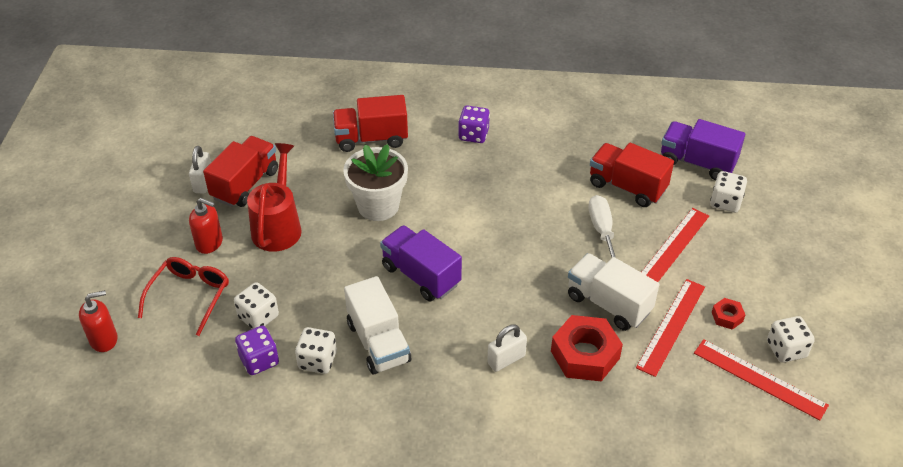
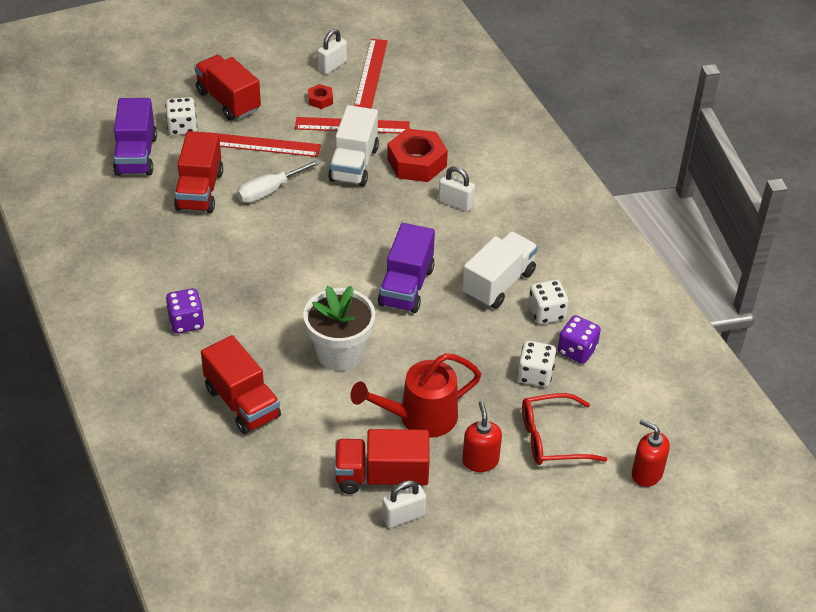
camera: 120 degrees left, 0 degrees up
white dice [767,316,815,363] -> white padlock [317,29,347,74]
none -> red truck [194,55,261,121]

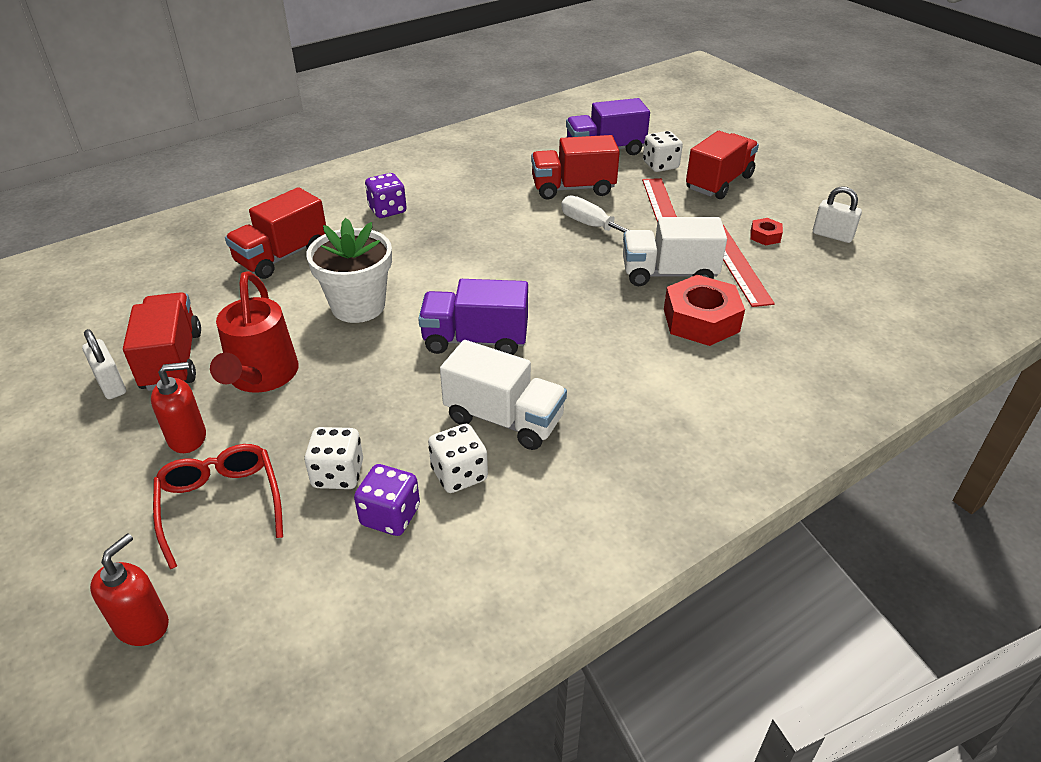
camera: 80 degrees right, 5 degrees down
red watering can [350,353,481,438] -> red watering can turned 150 degrees counterclockwise [210,271,299,393]
red ruler [354,39,387,109] -> none
white padlock [438,166,475,212] -> none

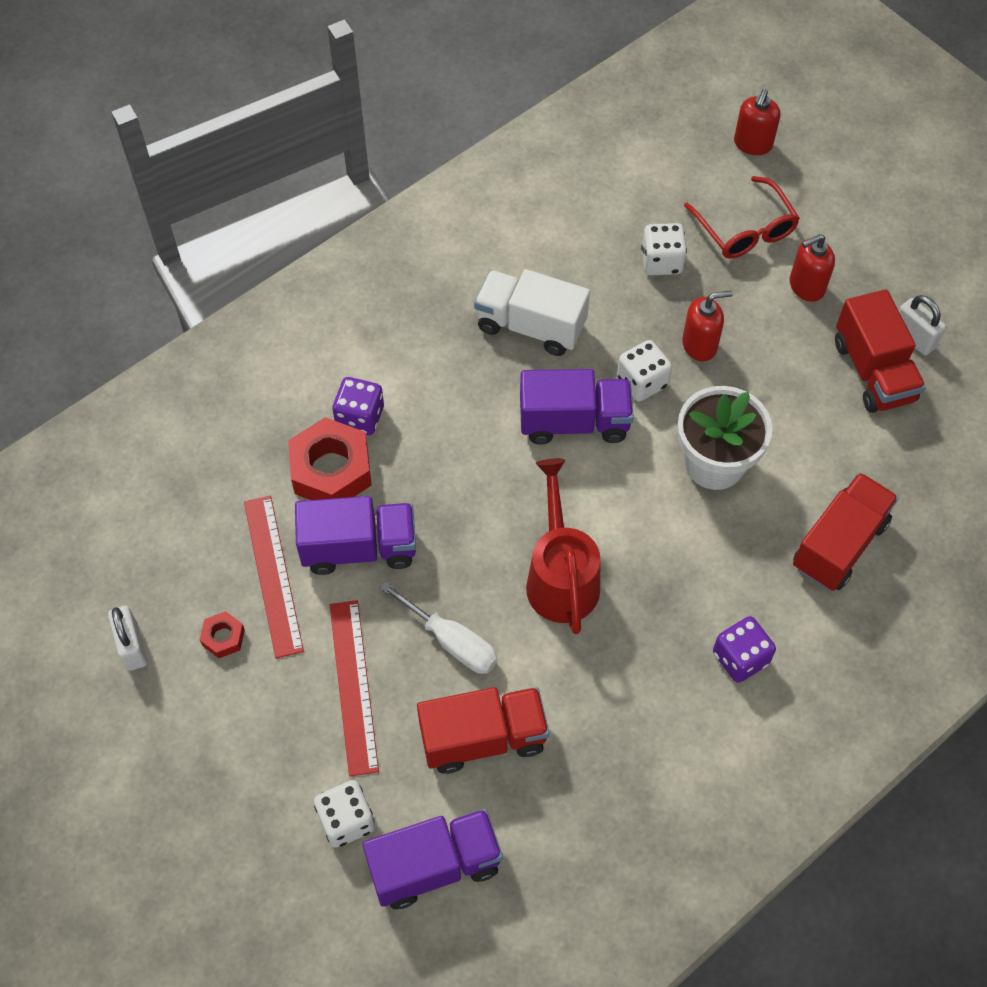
camera: 175 degrees right, 20 degrees up
red watering can [210,271,299,393] -> red watering can moved to [526,459,600,635]
purple dice [354,464,420,536] -> purple dice moved to [332,377,384,435]
white dice [428,424,488,493] -> white dice moved to [617,340,672,402]
white truck [623,217,727,286] -> purple truck [295,496,416,575]
red truck [686,131,759,199] -> none
white padlock [813,186,862,243] -> white padlock turned 45 degrees clockwise [108,606,147,671]
none -> red soap dispenser [682,290,733,362]

